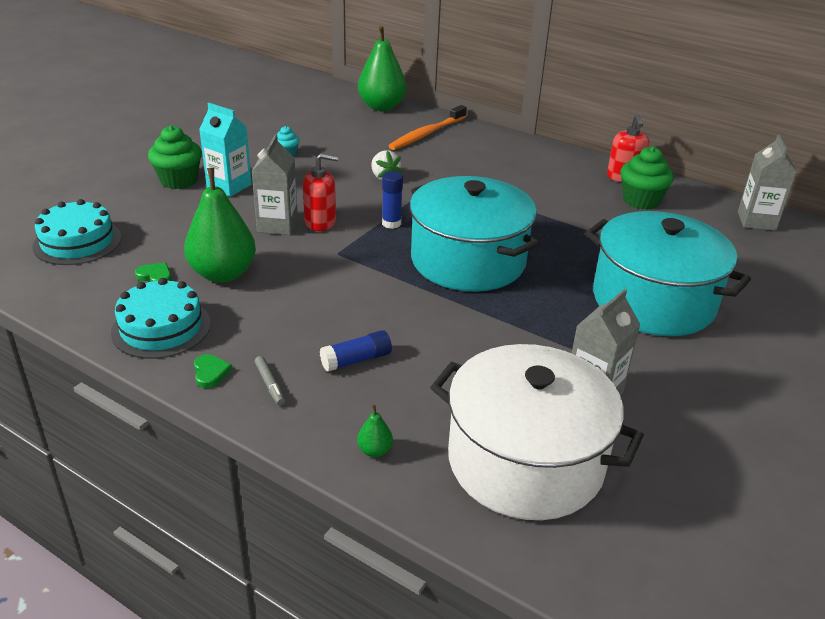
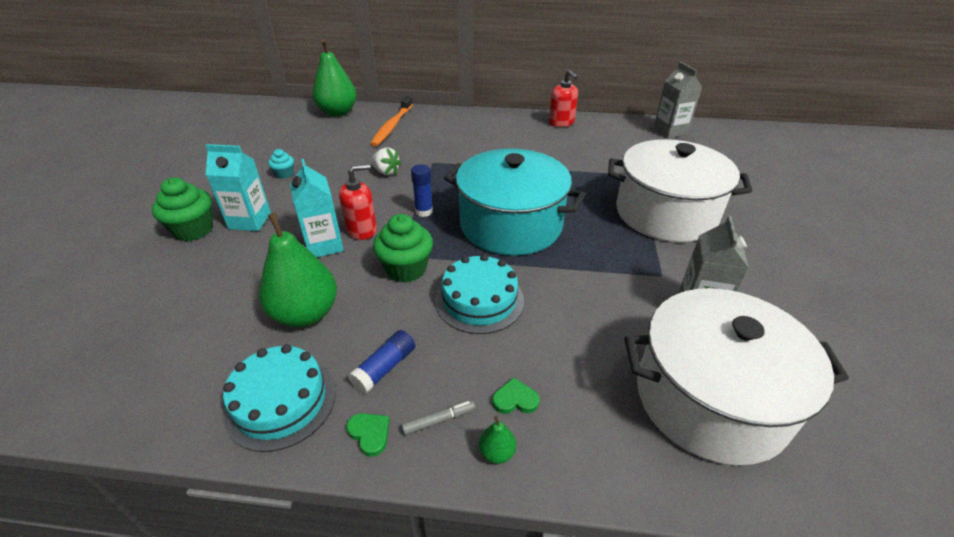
camera: 25 degrees left, 5 degrees up
turquoise cake [33,199,122,265] -> turquoise cake moved to [435,254,524,334]
green heart [135,262,171,282] -> green heart moved to [492,378,539,414]
grey carton [251,135,298,235] -> turquoise carton [290,159,344,257]
grey marker [255,356,285,406] -> grey marker turned 60 degrees counterclockwise [401,400,475,435]
blue glue stick [320,330,392,372] -> blue glue stick moved to [348,330,415,394]
green pear [357,405,393,457] -> green pear moved to [479,416,516,464]
turquoise pot [585,211,751,336] -> white pot [608,139,752,242]
green cupcake [621,146,674,210] -> green cupcake moved to [373,214,433,283]

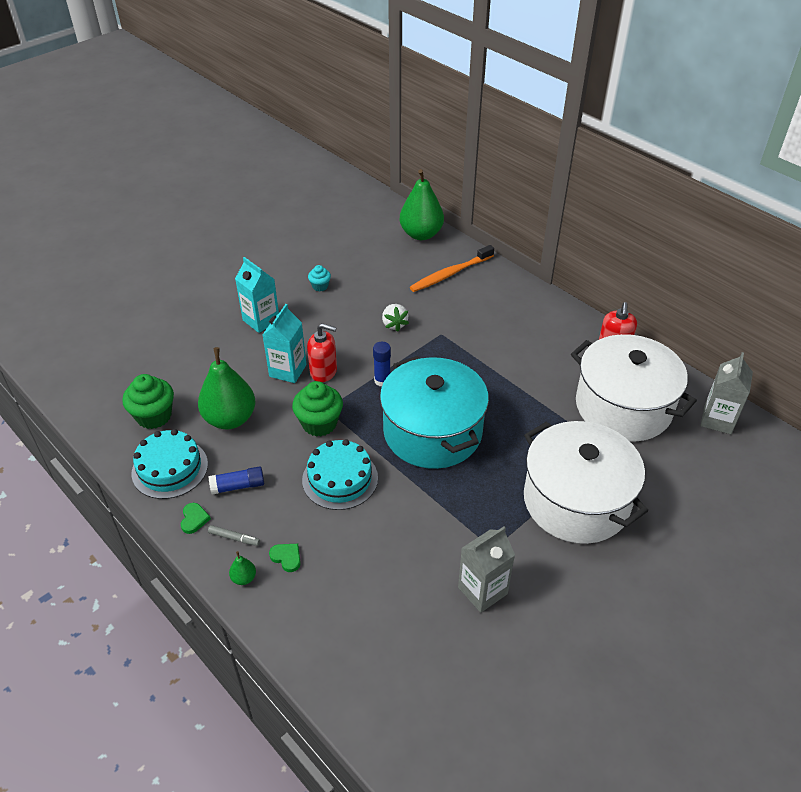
camera: 40 degrees right, 5 degrees up
green cupcake [152,178,213,242] -> green cupcake moved to [122,374,174,429]
white pot [625,288,849,465] -> white pot moved to [571,334,697,442]

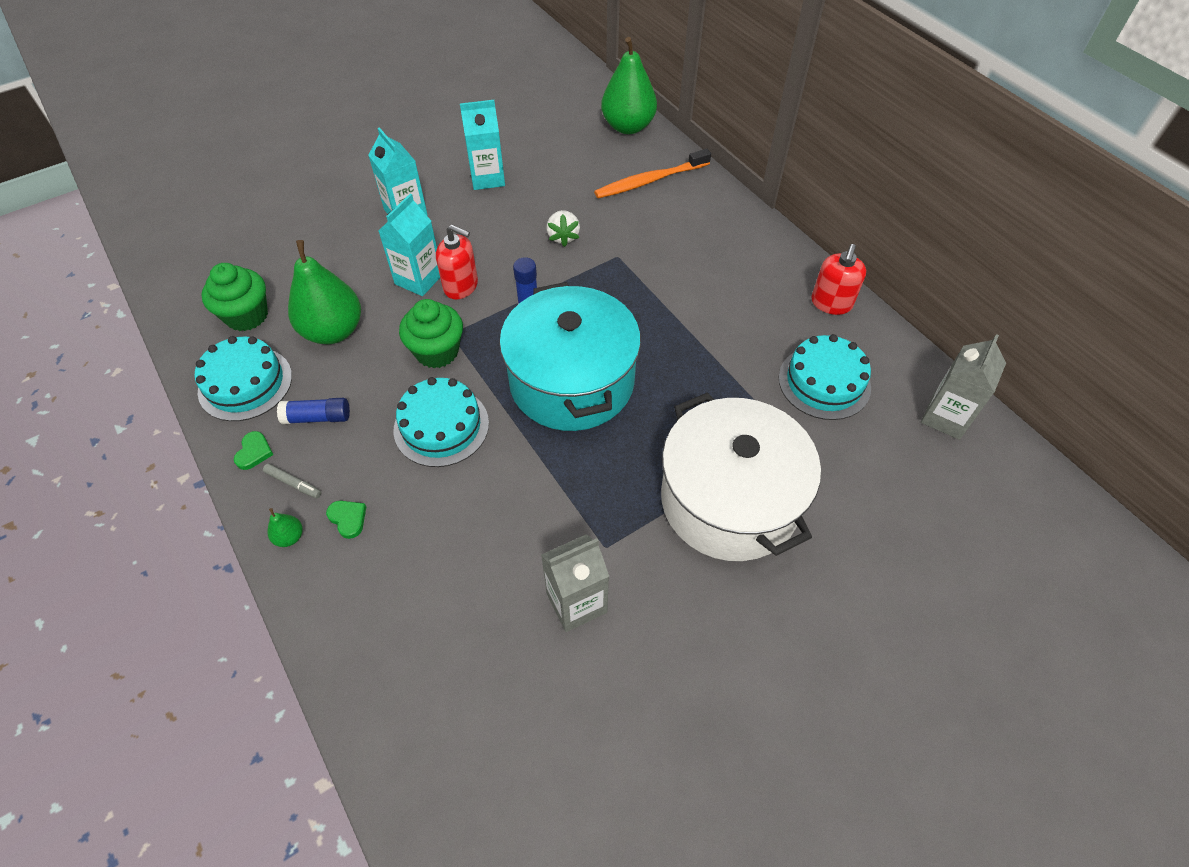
camera: 10 degrees right, 10 degrees up
turquoise cupcake [308,265,331,291] -> turquoise carton [460,100,505,190]
white pot [571,334,697,442] -> turquoise cake [779,334,871,420]

